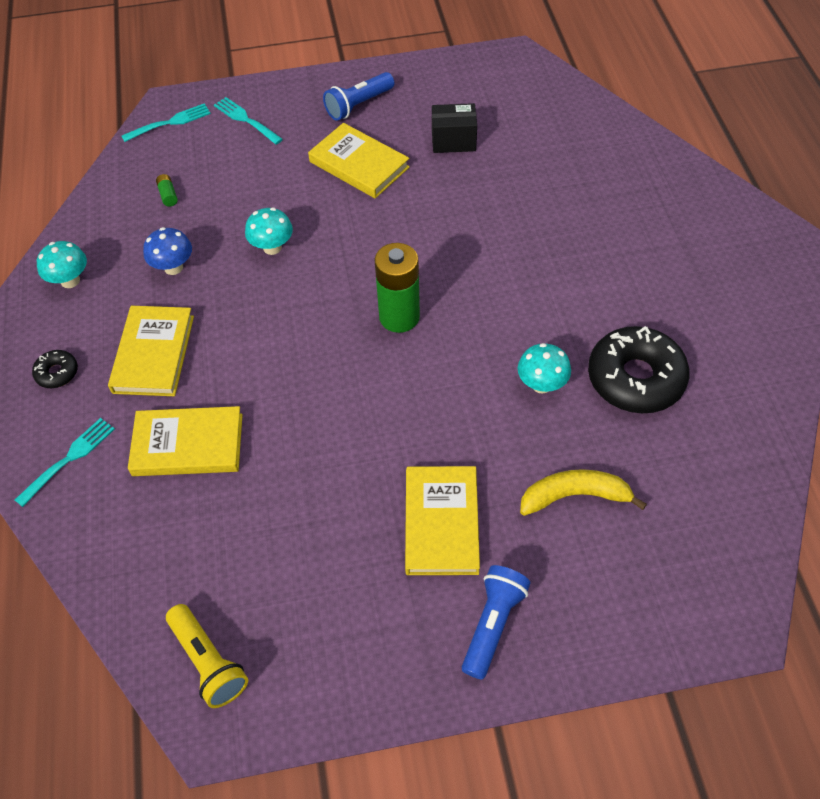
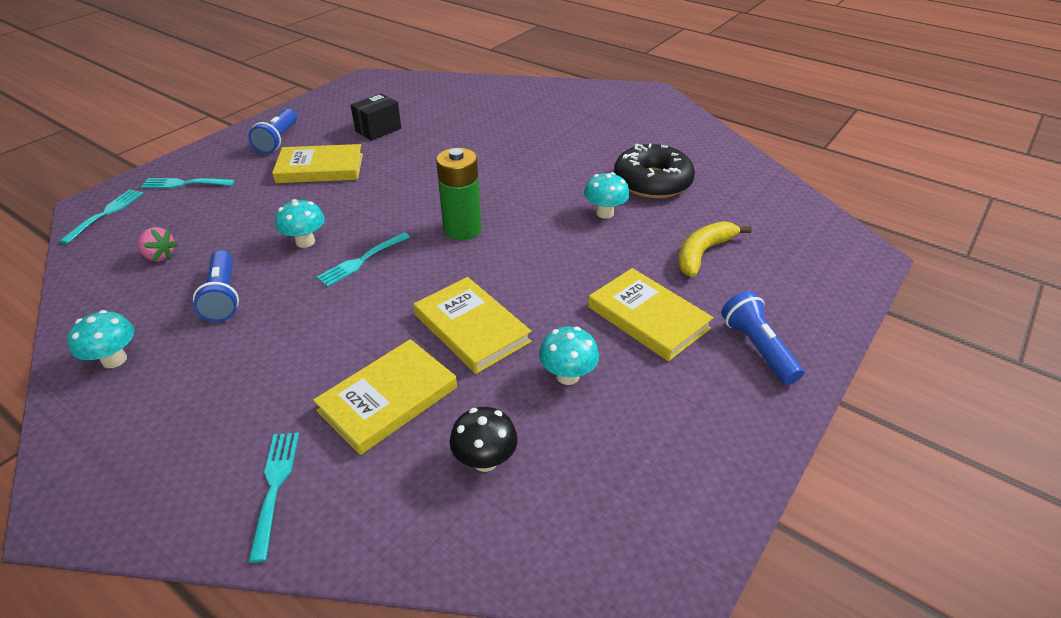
camera: 45 degrees left, 15 degrees down
black donut [32,350,78,388] -> none
yellow book [108,306,194,396] -> yellow book moved to [414,277,531,374]
blue mushroom [143,227,192,275] -> blue flashlight [193,250,239,322]
green battery [156,174,178,207] -> pink strawberry [137,227,178,261]
yellow flashlight [166,604,248,708] -> none
none -> turquoise fork [317,232,410,287]
none -> black mushroom [450,407,518,472]
none -> turquoise mushroom [539,327,599,385]

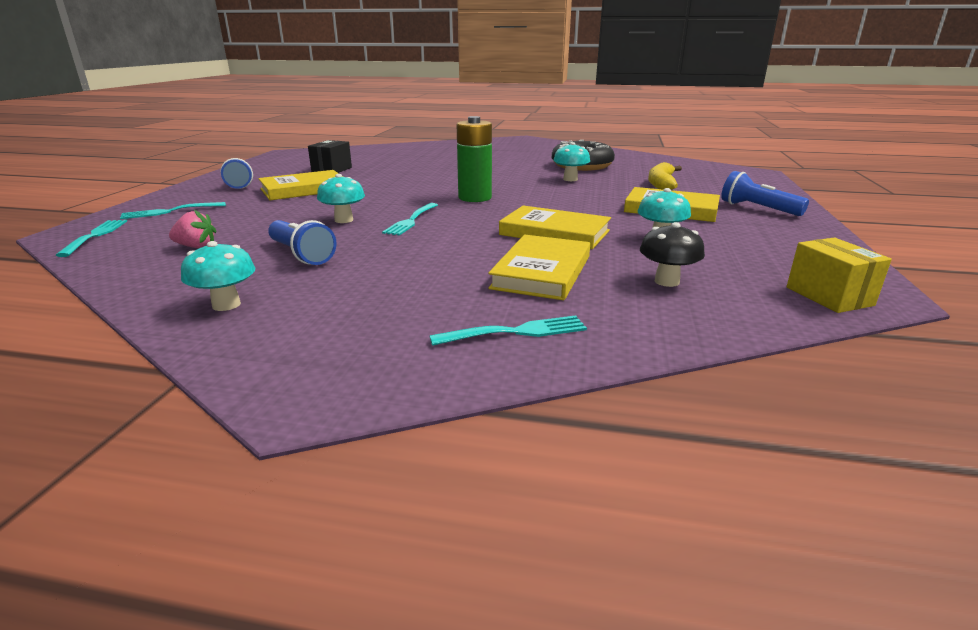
camera: 25 degrees left, 15 degrees down
turquoise fork [248,433,299,562] -> turquoise fork turned 105 degrees clockwise [430,315,587,346]
none -> yellow box [787,238,892,313]

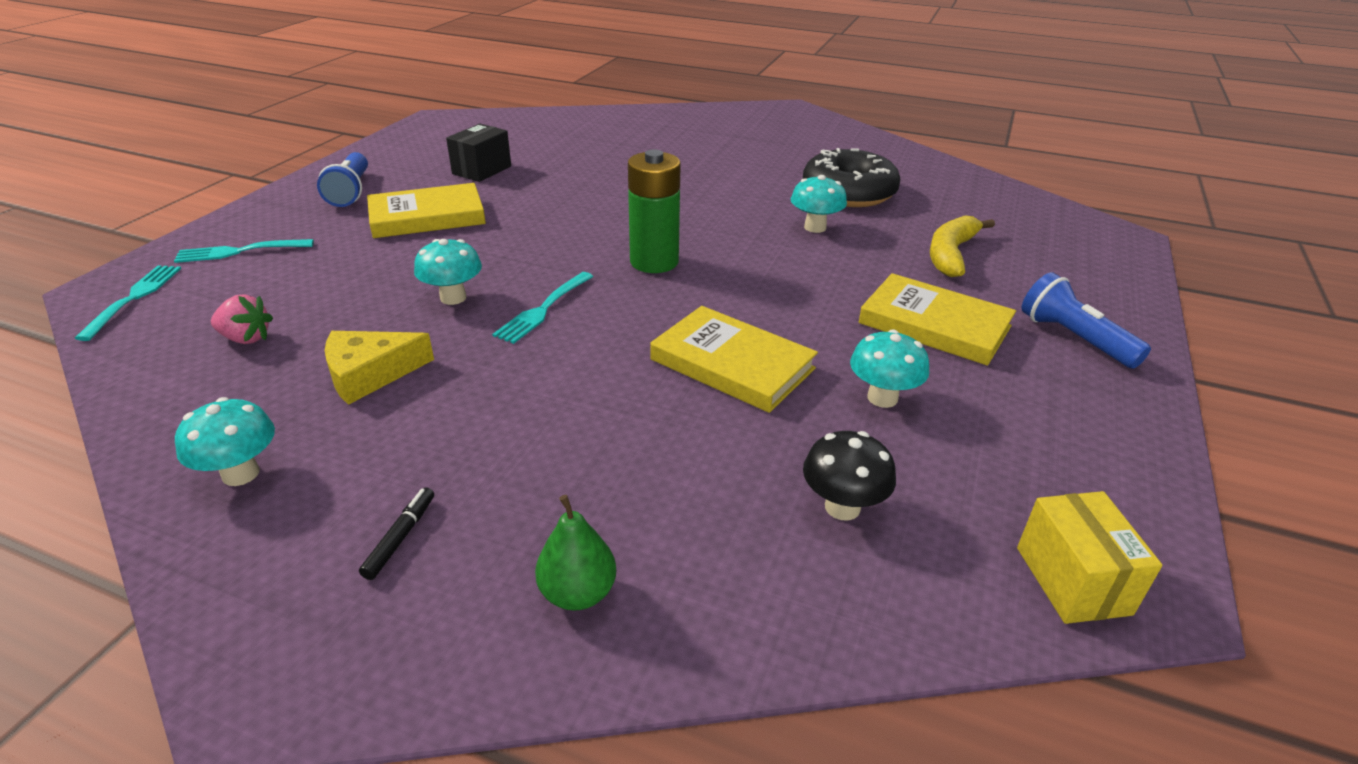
camera: 10 degrees right, 10 degrees up
blue flashlight [268,220,337,265] -> yellow cheese [325,331,434,405]
turquoise fork [430,315,587,346] -> green pear [535,495,616,611]
yellow book [488,235,590,300] -> none
none -> black marker [359,487,434,580]

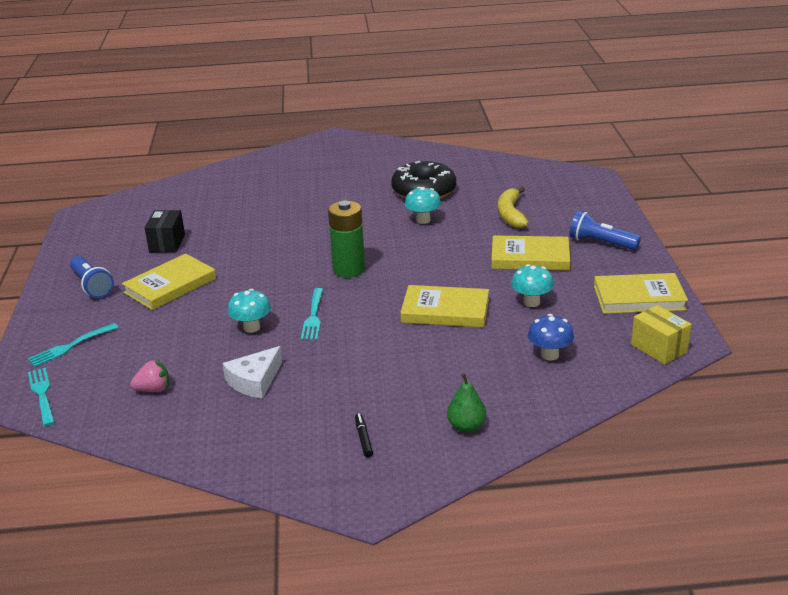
camera: 25 degrees left, 5 degrees down
turquoise mushroom [175,397,275,486] -> none
yellow cheese [325,331,434,405] -> white cheese [222,346,282,399]
black mushroom [803,431,896,521] -> blue mushroom [528,314,574,360]
none -> yellow book [594,273,688,314]

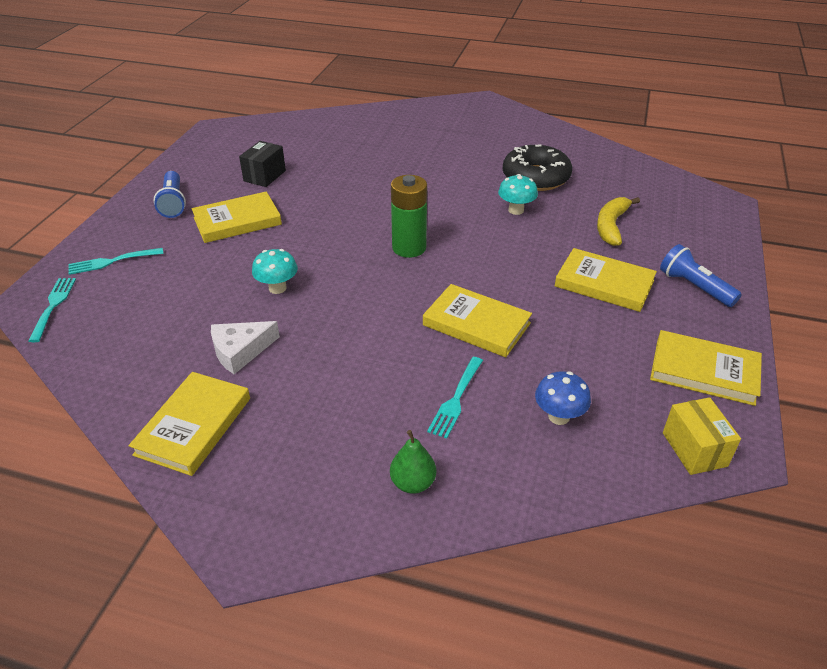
camera: 20 degrees right, 10 degrees up
pink strawberry [130,360,169,392] -> none
turquoise fork [301,288,323,340] -> turquoise fork moved to [427,357,483,439]
black marker [355,413,373,457] -> none
turquoise mushroom [511,264,554,307] -> none
none -> yellow book [129,372,250,476]

